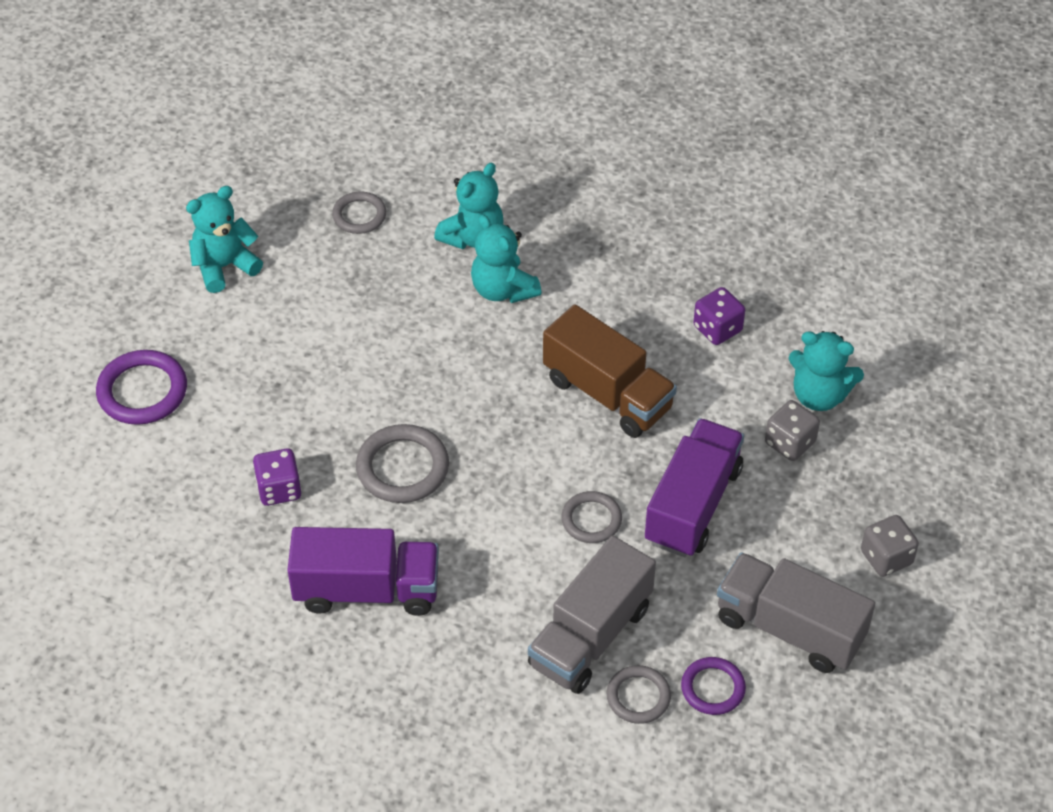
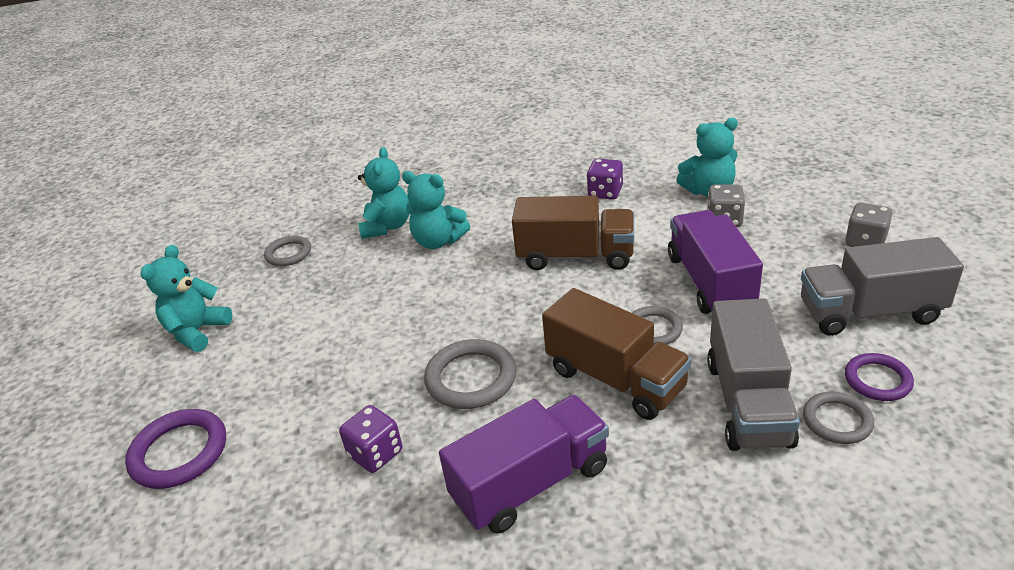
camera: 30 degrees left, 15 degrees down
none -> brown truck [542,288,692,420]

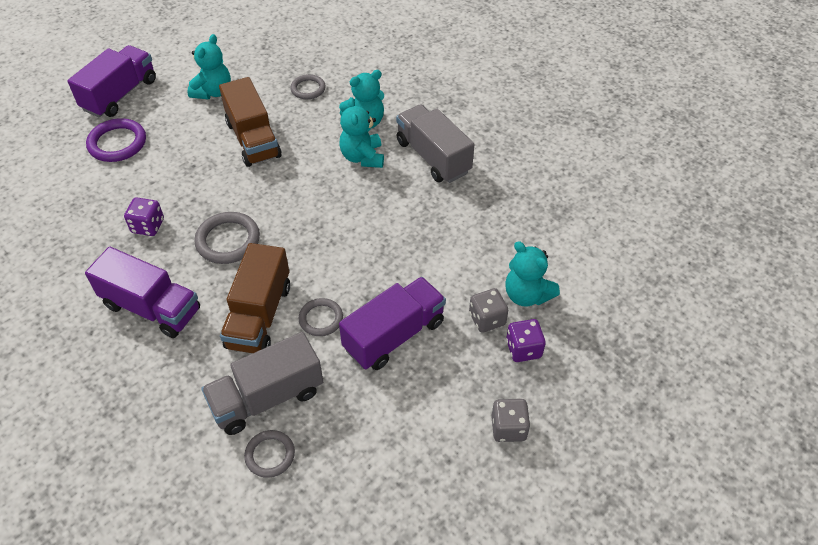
camera: 55 degrees right, 15 degrees up
turquoise teddy bear [140,245,233,352] -> turquoise teddy bear turned 120 degrees clockwise [187,34,231,99]
brown truck [512,196,634,270] -> brown truck moved to [219,77,281,167]
purple dice [587,158,623,200] -> purple dice moved to [506,319,546,362]
grey truck [801,237,964,336] -> grey truck moved to [396,104,474,183]
purple ring [845,353,914,401] -> none
none -> purple truck [67,45,156,118]

